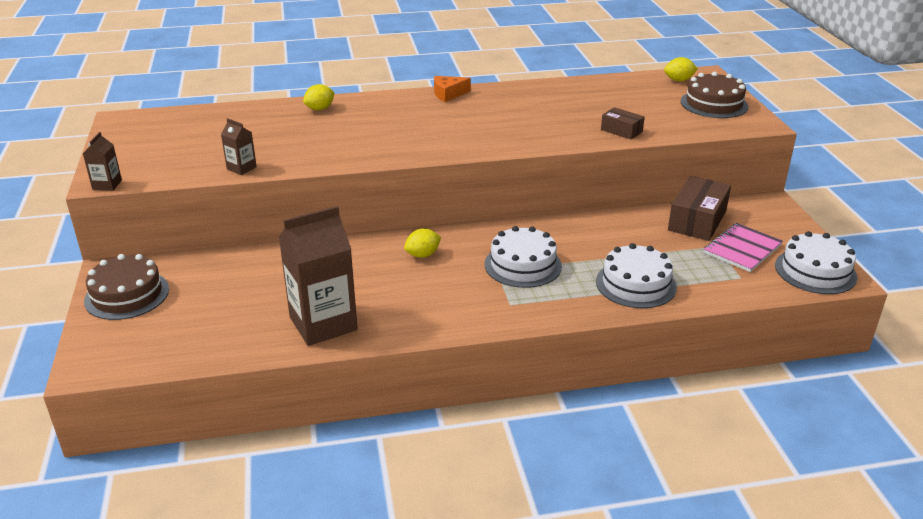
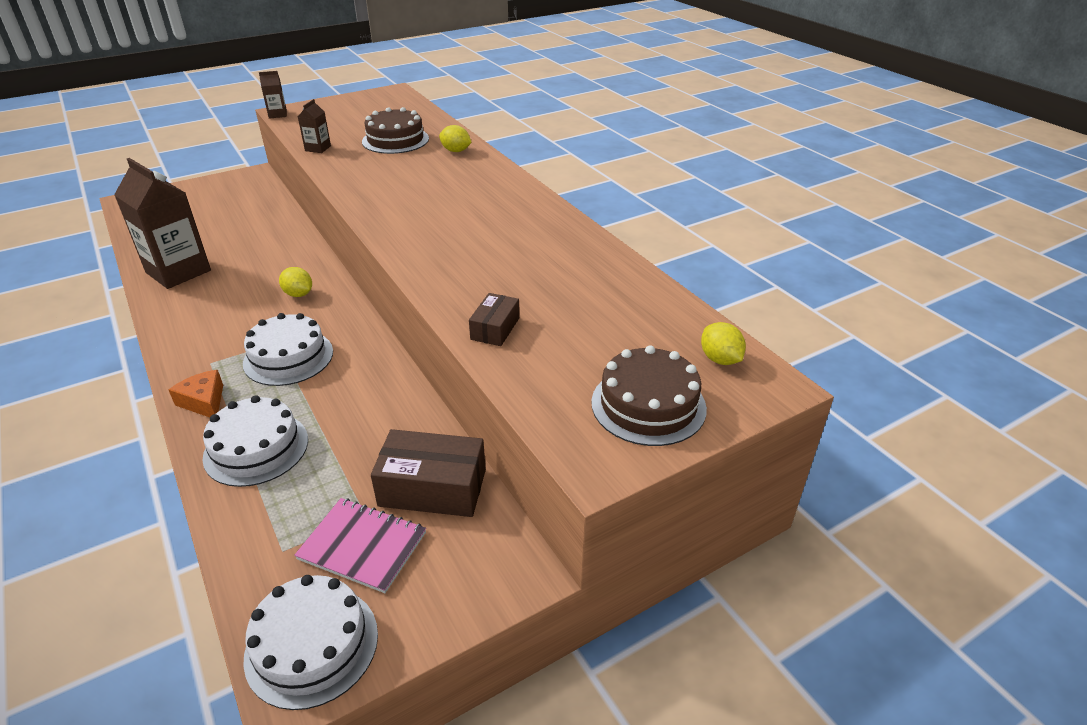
camera: 70 degrees right, 5 degrees up
brown cake [84,254,169,320] -> brown cake moved to [362,107,429,154]
orange cheese [434,76,471,102] -> orange cheese moved to [169,370,223,417]

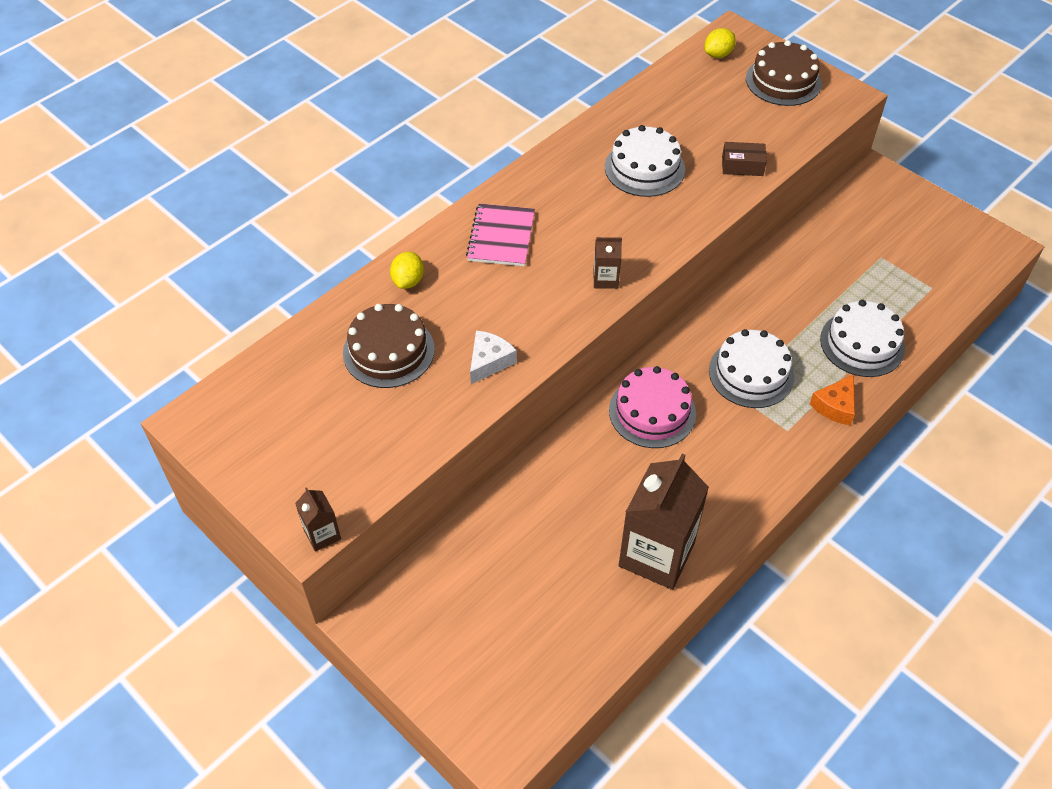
camera: 105 degrees left, 15 degrees up
white cake [243,575,378,710] -> white cake moved to [605,125,685,197]
yellow lemon [279,267,312,297] -> pink cake [609,366,696,448]
pink notebook [294,498,426,593] -> pink notebook moved to [466,204,535,266]
brown carton [298,99,331,153] -> brown carton moved to [593,237,622,289]
brown box [371,429,486,517] -> none
none -> white cheese [470,330,517,384]

